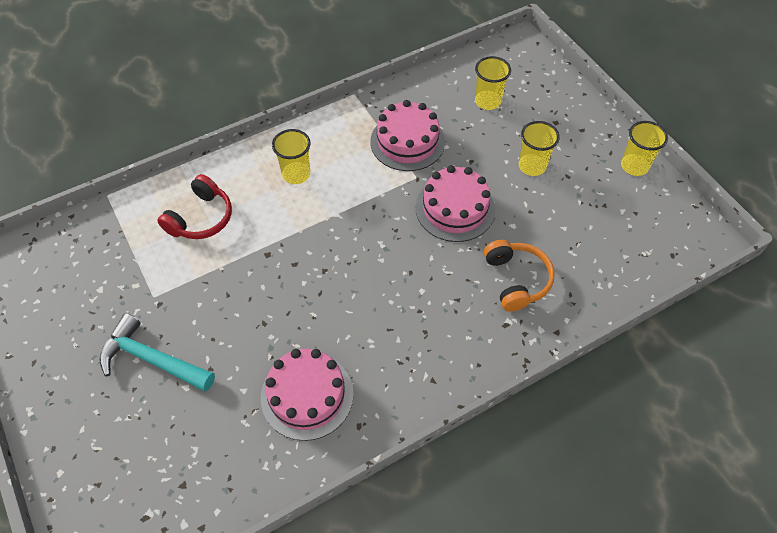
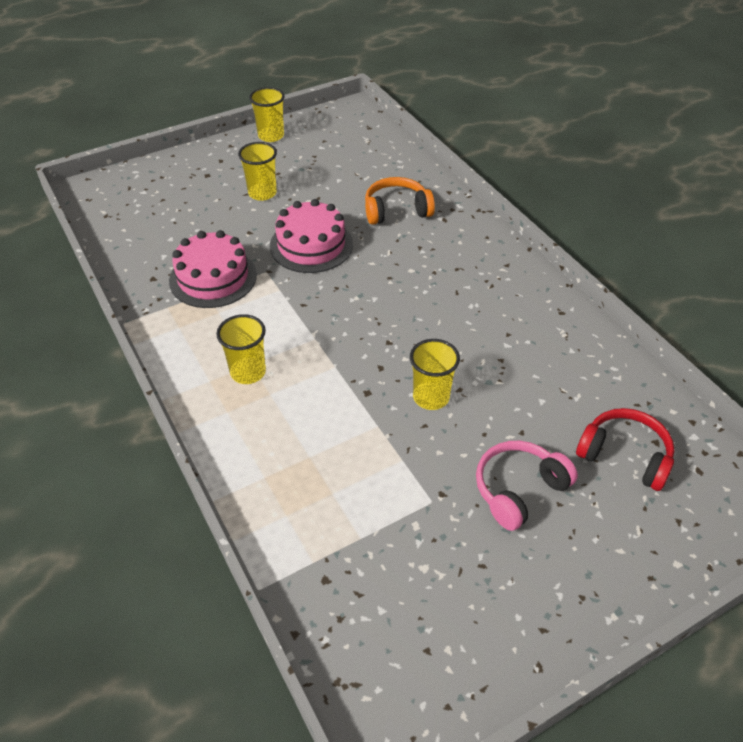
camera: 90 degrees left, 10 degrees down
turquoise hammer [99,313,215,391] -> pink headphones [476,441,578,531]
red headphones [158,174,232,239] -> red headphones moved to [576,408,675,491]
pink cake [261,349,354,441] -> none
yellow cup [475,56,511,110] -> yellow cup moved to [410,339,460,410]

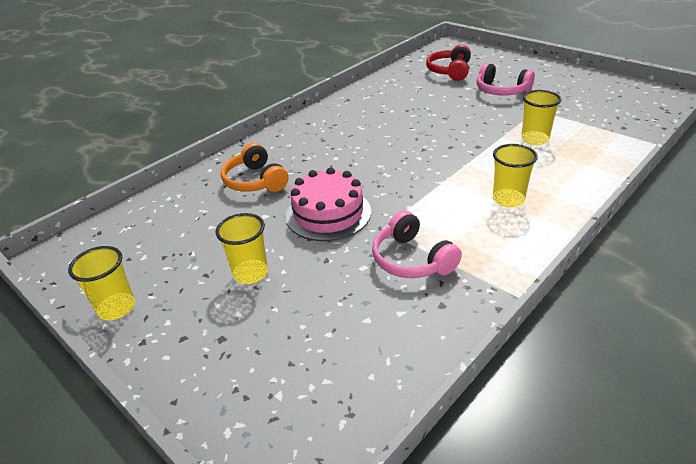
camera: 105 degrees left, 10 degrees down
pink cake [169,230,257,308] -> pink headphones [372,211,462,278]
yellow cup [410,339,460,410] -> yellow cup moved to [521,90,562,145]

